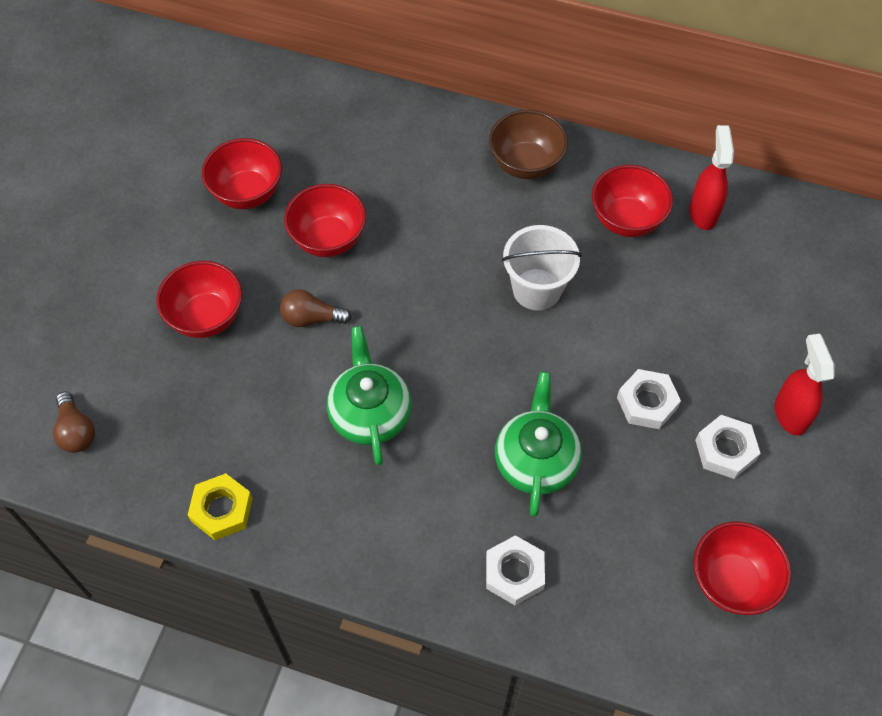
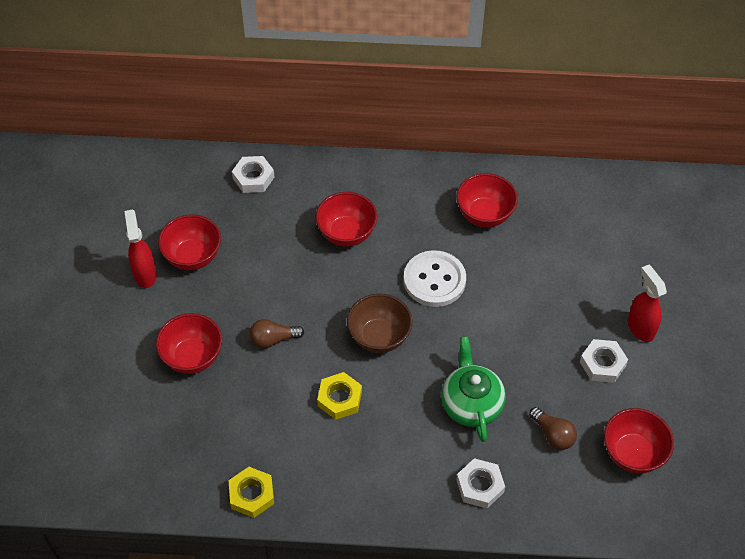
camera: 15 degrees left, 5 degrees down
brown light bulb [53,391,95,453] -> brown light bulb moved to [529,407,577,450]
red bowl [284,184,366,257] -> red bowl moved to [315,192,377,247]
green teapot [327,326,412,465] -> yellow nut [317,372,362,420]
brown bowl [489,110,568,179] -> brown bowl moved to [347,293,412,353]
white bucket [502,225,582,310] -> white button [404,250,466,307]
white nut [617,369,681,429] -> white nut moved to [232,156,274,193]
red spray bottle [690,125,734,230] -> red spray bottle moved to [124,209,157,288]

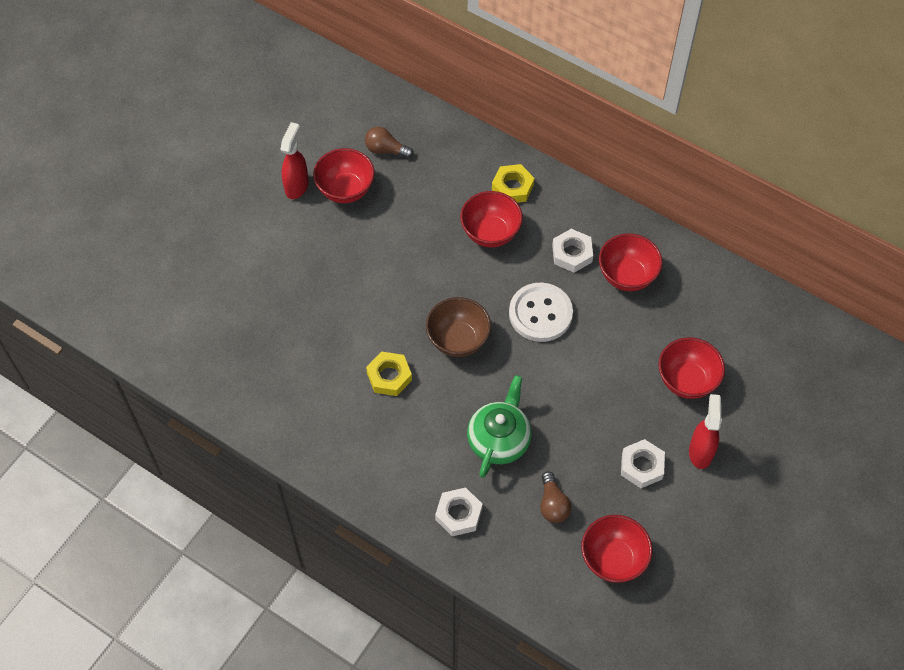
camera: 30 degrees right, 5 degrees up
red bowl [156,313,222,374] -> red bowl moved to [659,337,725,399]
yellow nut [228,467,274,518] -> yellow nut moved to [492,164,534,203]
white nut [232,156,274,193] -> white nut moved to [552,229,593,273]
brown light bulb [250,319,304,348] -> brown light bulb moved to [365,127,413,158]

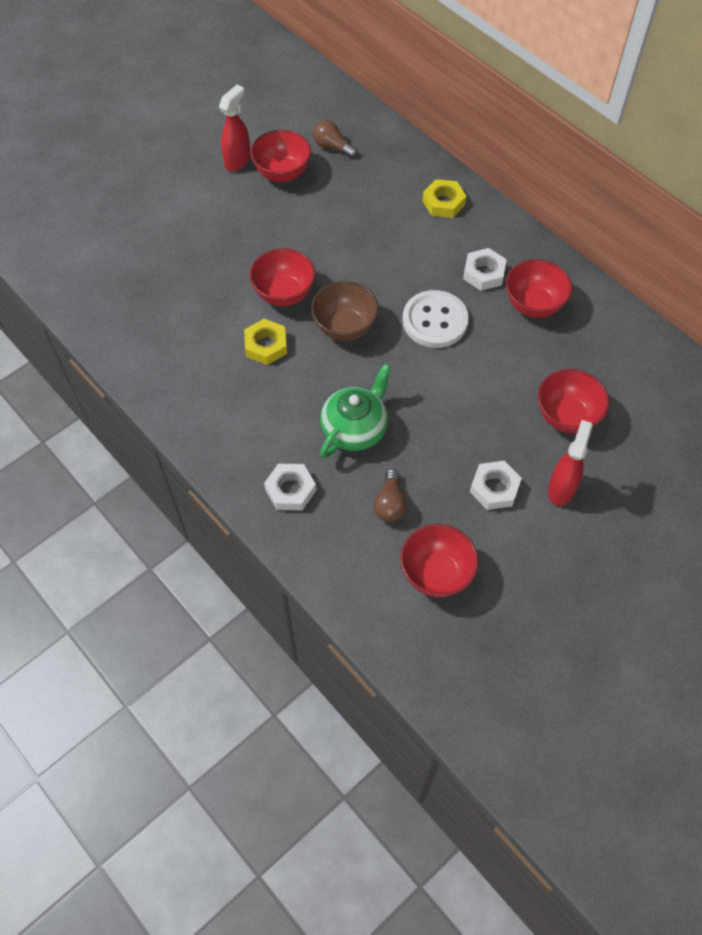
camera: 15 degrees right, 0 degrees up
red bowl [460,191,523,247] -> red bowl moved to [249,248,315,306]

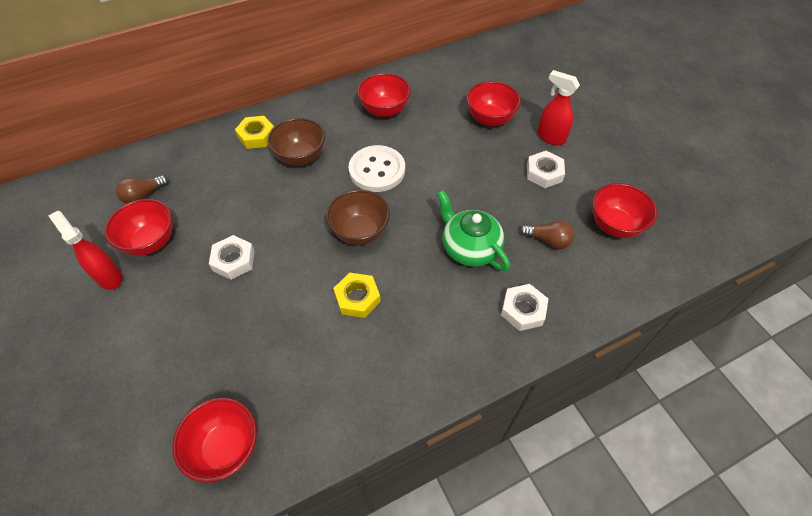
camera: 75 degrees left, 5 degrees down
red bowl [249,248,315,306] -> red bowl moved to [172,398,257,482]
white nut [463,248,507,291] -> white nut moved to [209,235,254,280]
none -> brown bowl [267,118,325,166]

